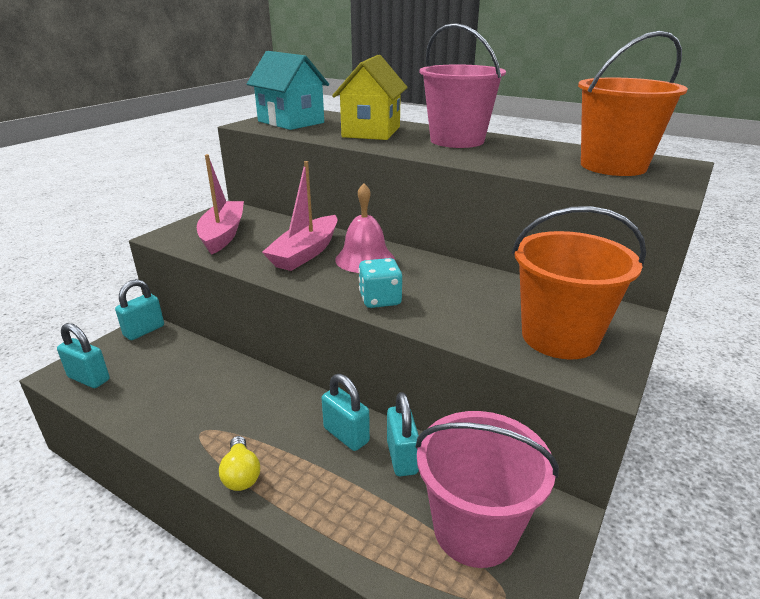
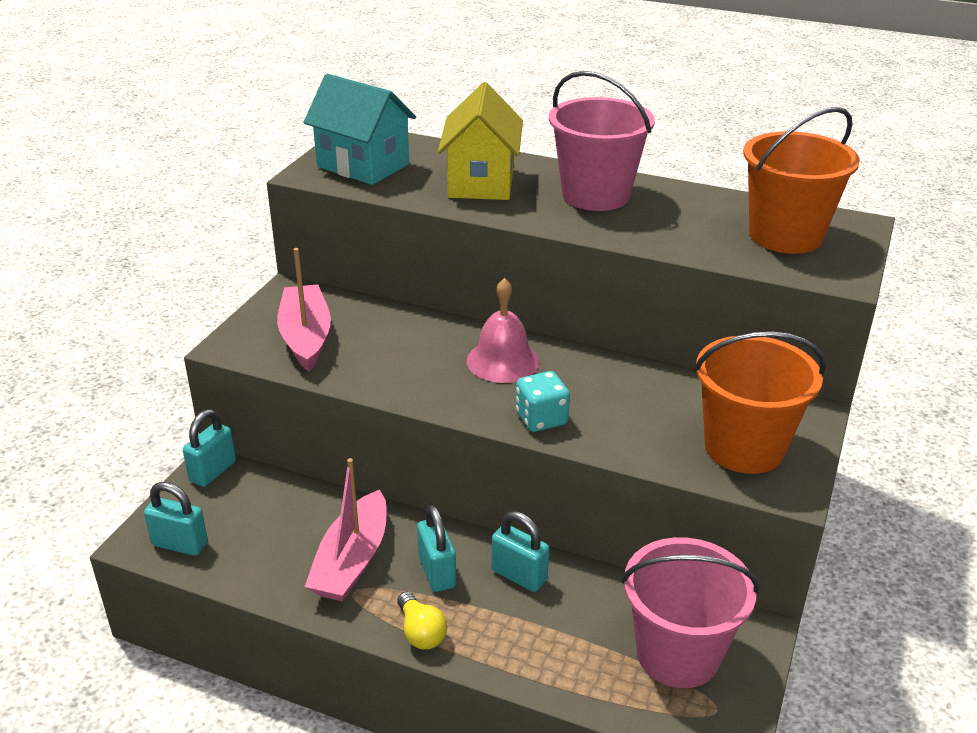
camera: 10 degrees left, 5 degrees up
pink boat [262,161,338,271] -> pink boat moved to [305,458,387,602]
turquoise padlock [387,392,419,476] -> turquoise padlock moved to [417,505,456,592]

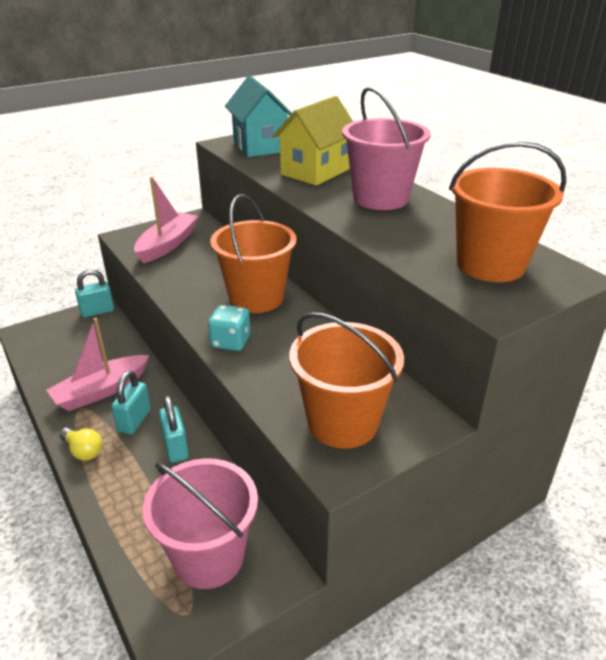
camera: 35 degrees right, 0 degrees up
turquoise padlock [144,482,208,556] -> none
yellow light bulb [397,592,447,650] -> yellow light bulb turned 60 degrees counterclockwise [59,428,103,461]
pink bell [467,278,540,383] -> orange bucket [210,194,297,313]

